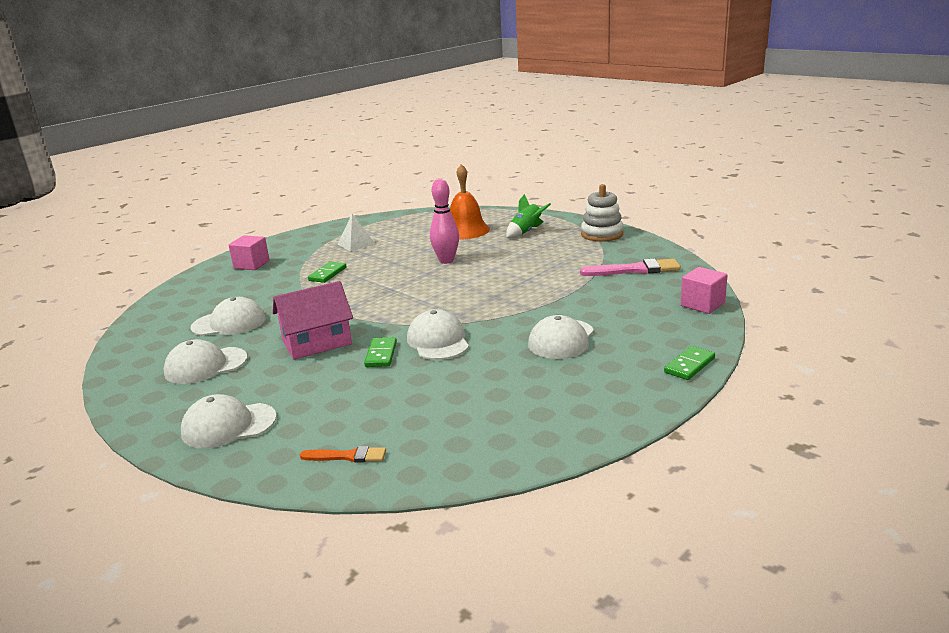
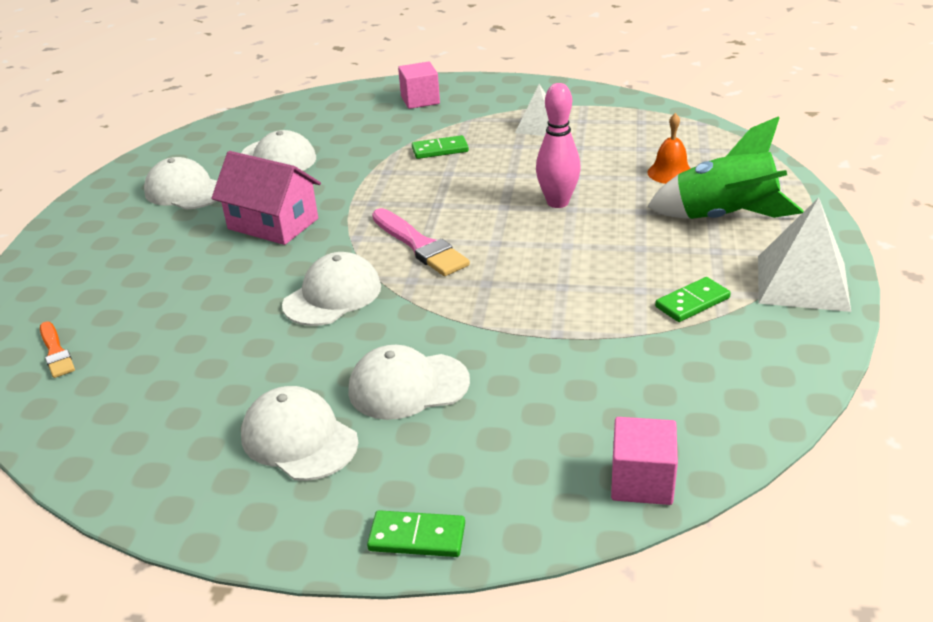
camera: 55 degrees right, 10 degrees up
white cap [181,394,277,449] -> white cap moved to [241,386,358,481]
green domino [364,337,397,367] -> green domino moved to [655,277,731,322]
orange bell [450,164,490,239] -> orange bell [647,113,691,184], size x0.60
green rocket [506,194,551,238] -> green rocket [647,116,804,219], size x1.65
pink brush [580,259,681,276] -> pink brush moved to [372,208,470,276]
white stacking toy [581,184,624,242] -> white pyramid [758,197,851,312]

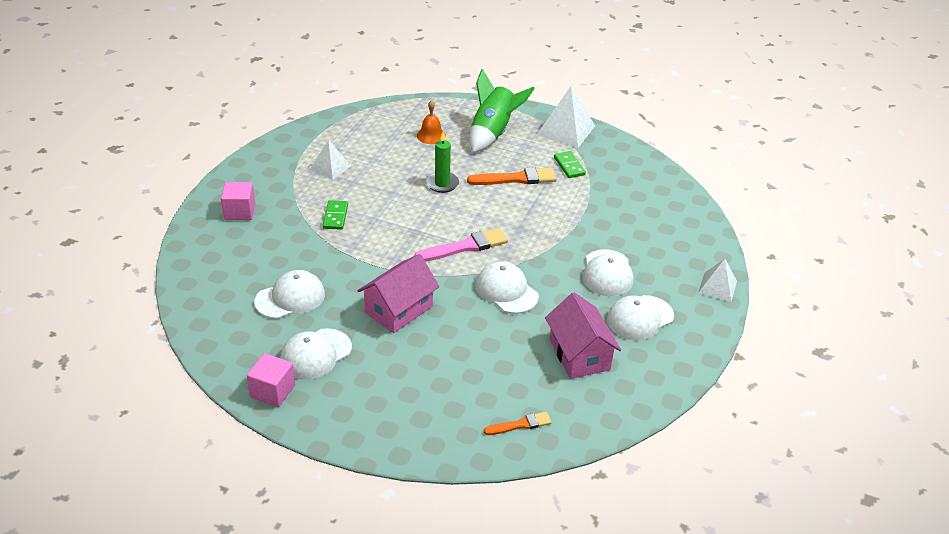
camera: 80 degrees left, 5 degrees up
green domino [367,510,465,557] -> white pyramid [698,259,737,302]
pink bowling pin [536,83,581,208] -> green candle [426,132,459,193]
pink cube [611,417,678,505] -> pink cube moved to [247,353,295,407]
none -> orange brush [467,167,557,185]
none -> pink house [545,292,621,379]

